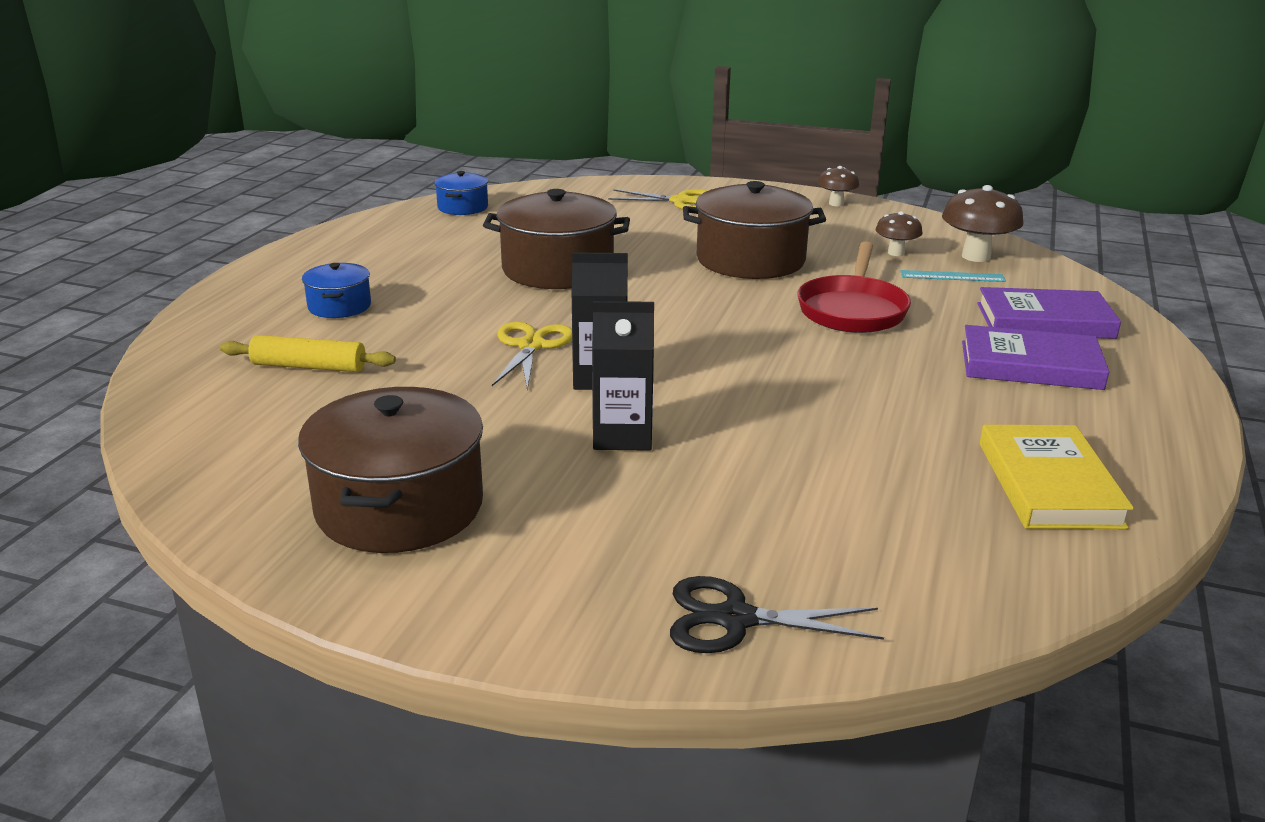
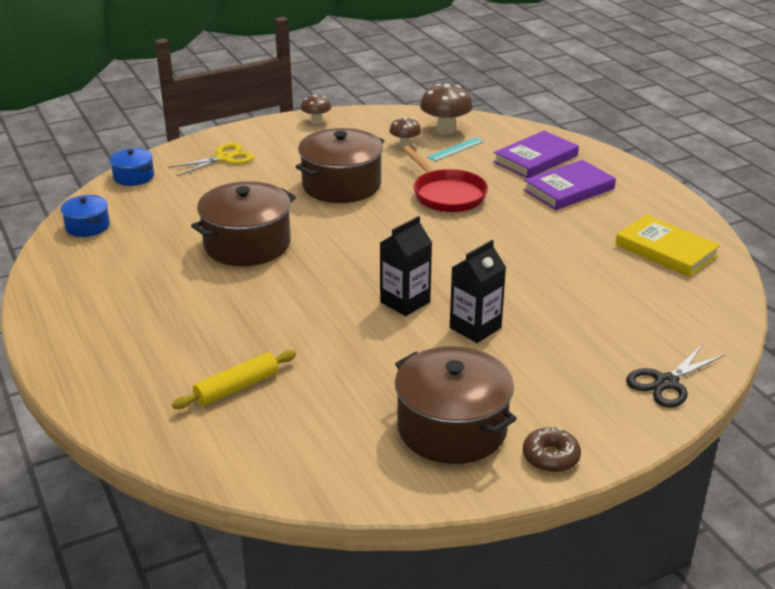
camera: 45 degrees left, 5 degrees up
blue pot [302,263,371,318] -> blue pot moved to [110,148,154,186]
yellow scissors [492,322,572,390] -> none
none -> brown donut [523,427,581,473]

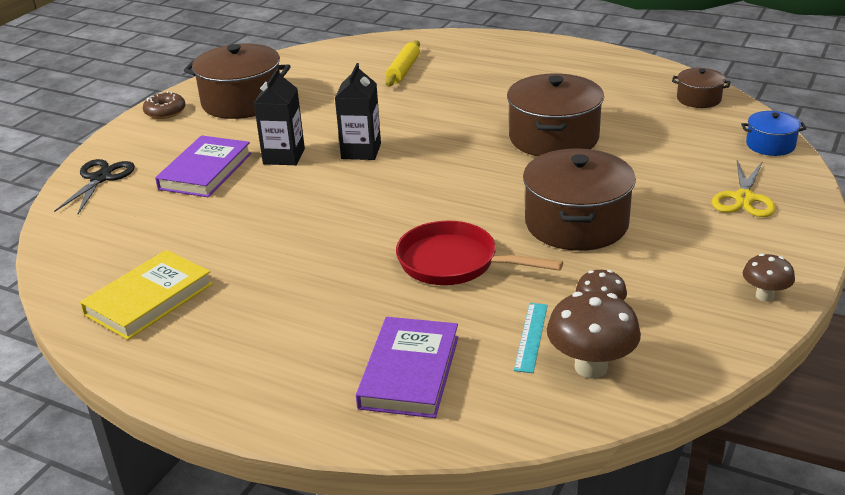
camera: 145 degrees right, 0 degrees up
blue pot [61,195,110,237] -> brown pot [672,68,730,108]
purple book [524,160,616,210] -> purple book moved to [155,135,252,197]
yellow book [615,215,720,277] -> yellow book turned 60 degrees counterclockwise [80,250,213,340]

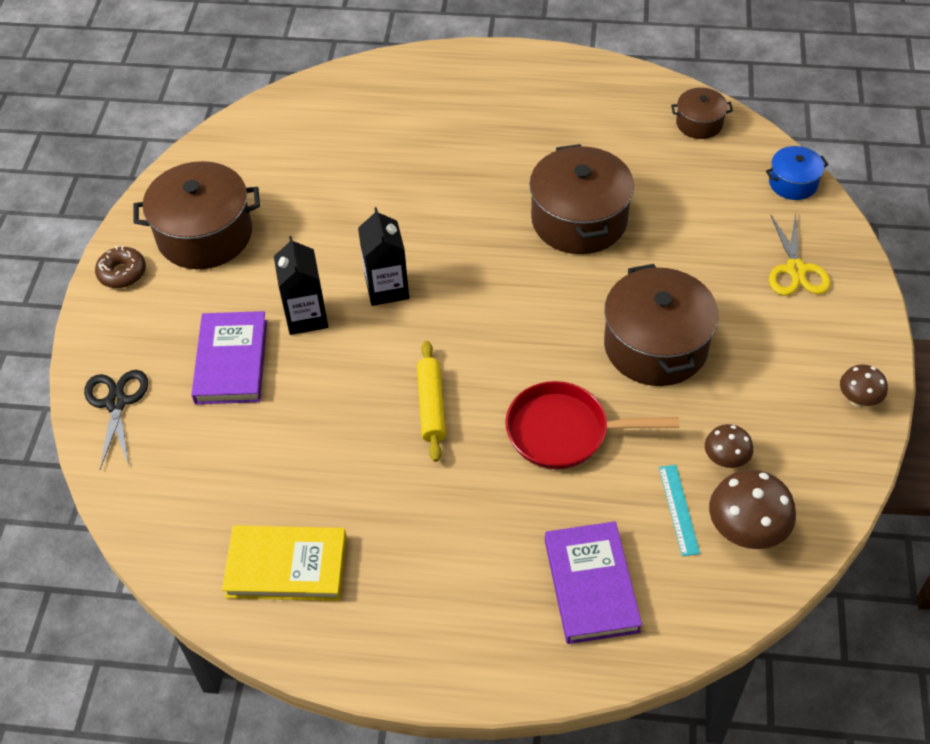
camera: 20 degrees left, 20 degrees up
yellow book [80,250,213,340] -> yellow book turned 75 degrees clockwise [222,526,347,601]
yellow rolling pin [385,40,420,86] -> yellow rolling pin moved to [417,341,446,462]

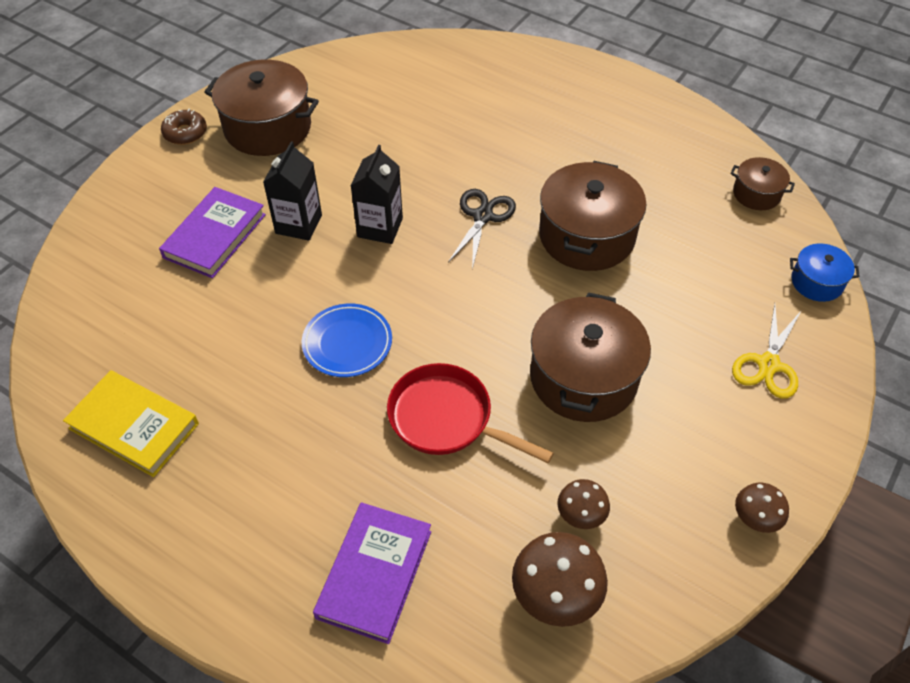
camera: 25 degrees right, 0 degrees up
black scissors [84,370,148,469] -> black scissors moved to [448,189,516,269]
yellow rolling pin [417,341,446,462] -> blue plate [302,303,392,377]
turquoise ruler [659,465,700,556] -> none

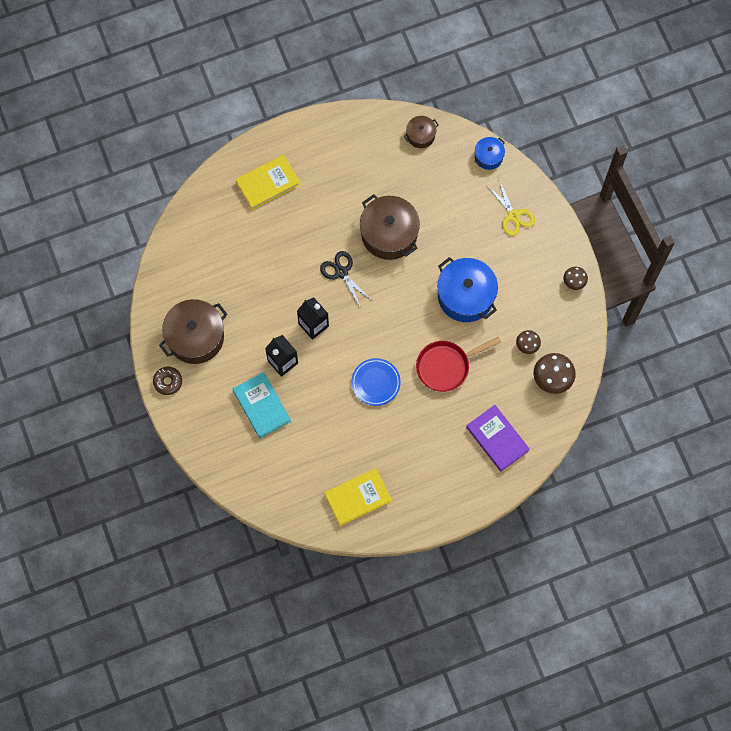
camera: 55 degrees left, 20 degrees up
purple book [159,187,266,278] -> turquoise book [233,372,291,438]
brown pot [530,292,651,422] -> blue pot [437,257,498,322]
none -> yellow book [236,155,300,210]

